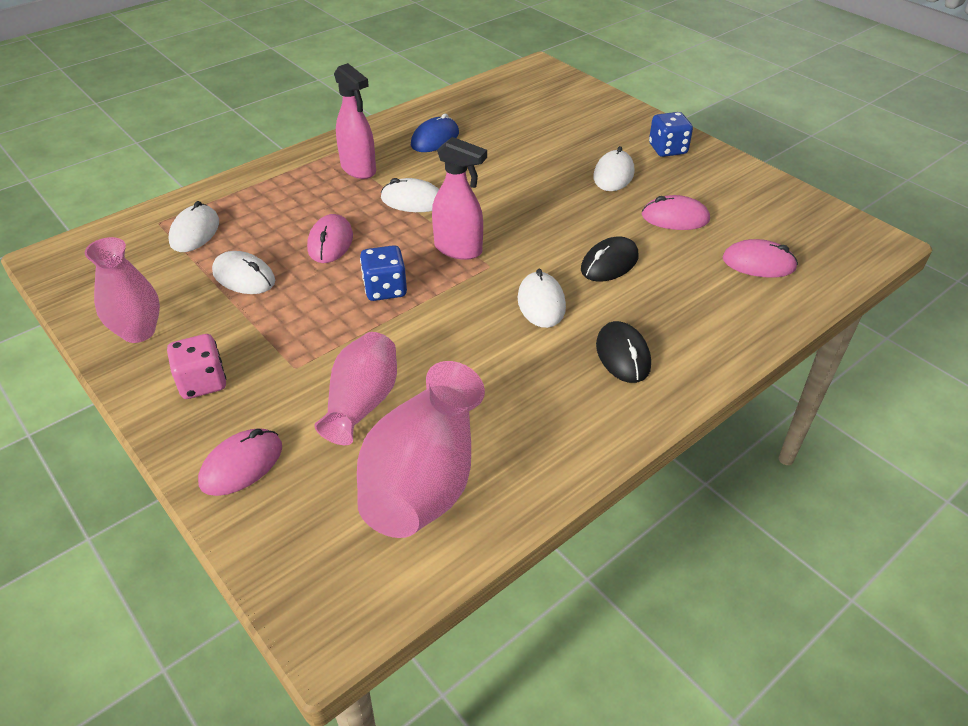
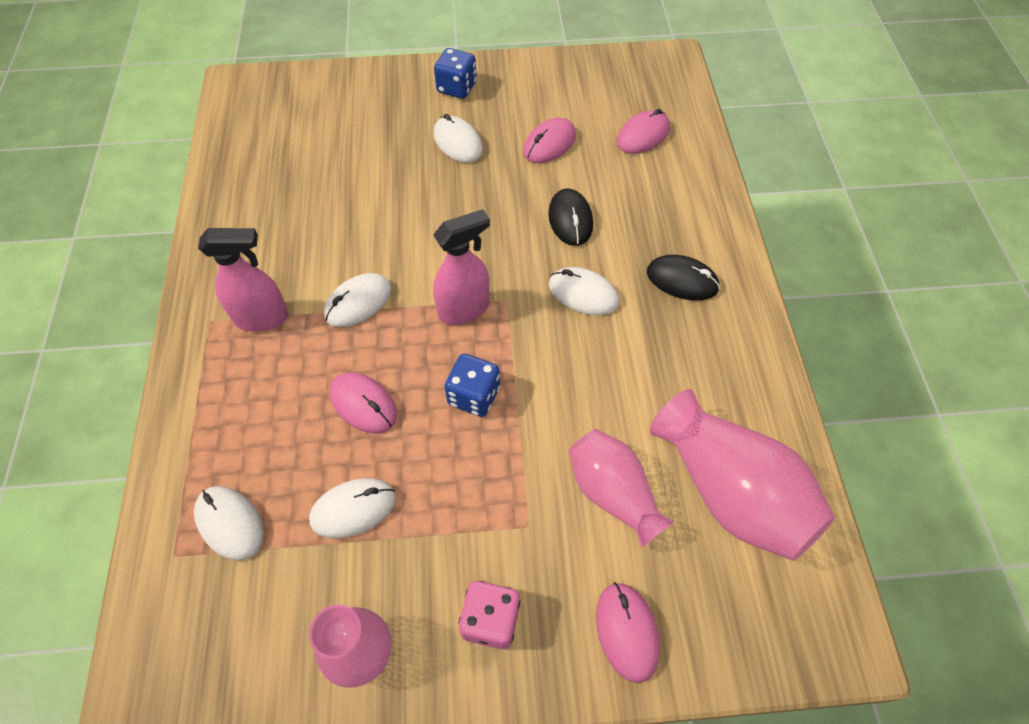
camera: 55 degrees left, 15 degrees up
blue mouse [411,114,459,152] -> none

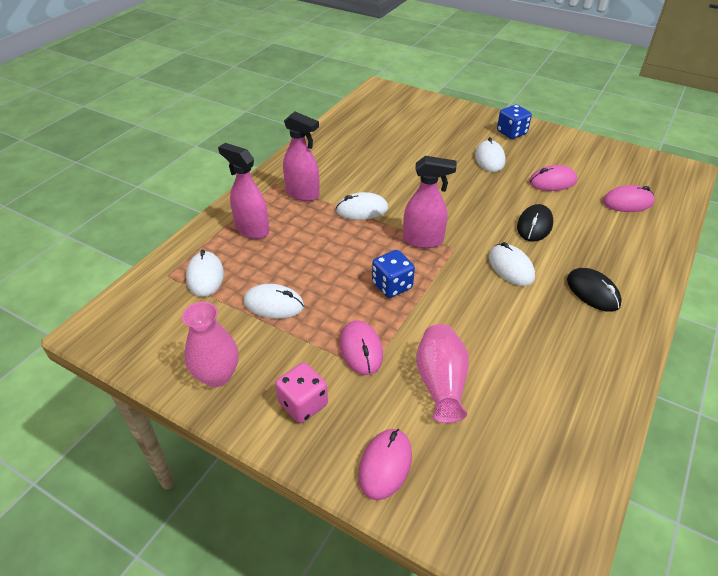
camera: 35 degrees right, 15 degrees down
pink mouse [330,372,397,434] -> pink mouse moved to [340,320,383,375]
pink vase [650,389,835,561] -> none
none -> pink spray bottle [218,143,269,239]

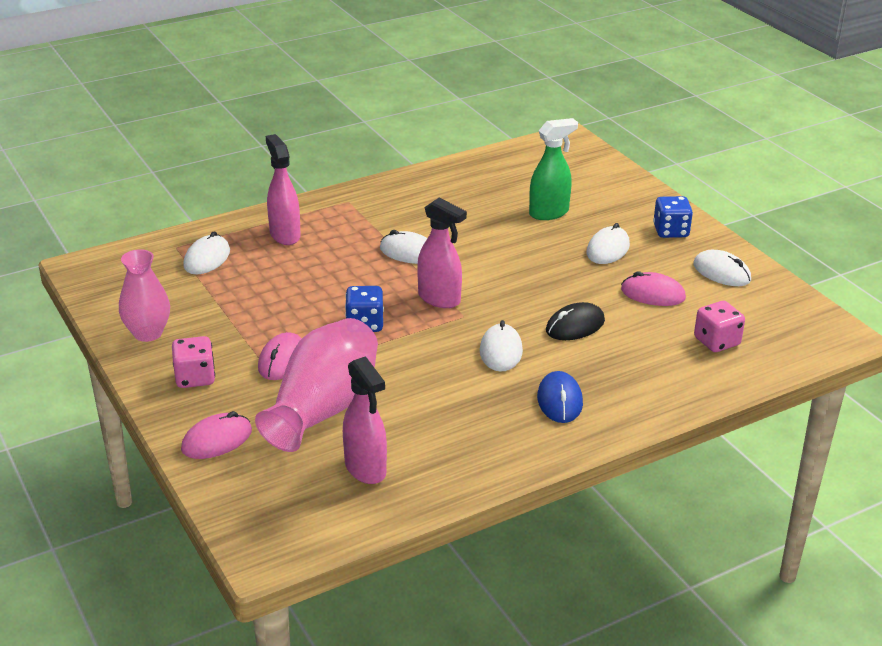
camera: 30 degrees right, 10 degrees down
white mouse [243,284,304,319] -> white mouse moved to [693,250,751,286]
pink spray bottle [283,112,320,201] -> pink spray bottle moved to [343,356,387,484]
pink vase [416,324,469,423] -> pink vase [255,318,378,452], size x1.54
black mouse [567,268,622,312] -> blue mouse [537,371,583,423]
pink mouse [603,185,655,212] -> pink dice [694,301,745,352]
none -> green spray bottle [529,118,578,220]

